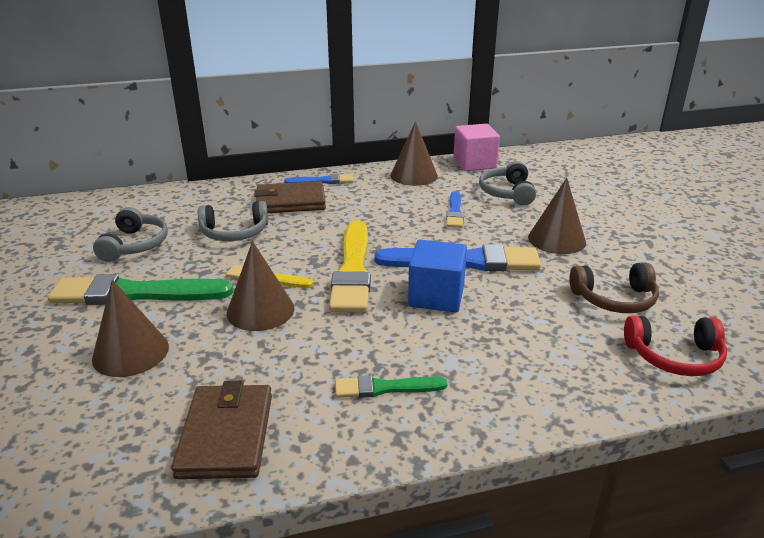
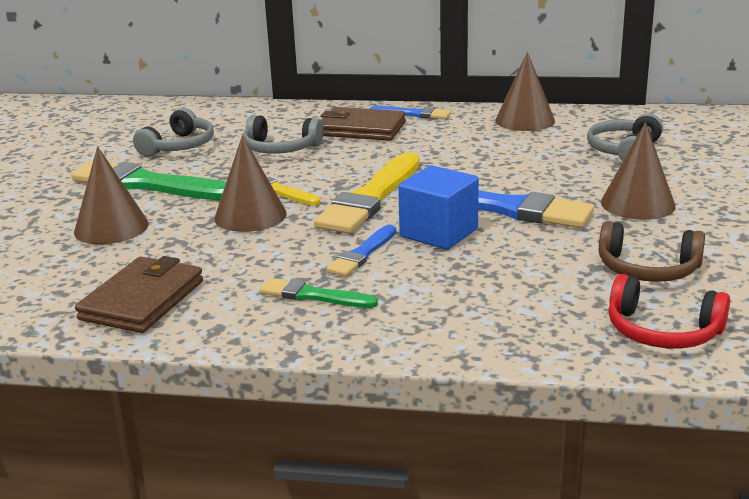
camera: 25 degrees right, 5 degrees down
blue brush [446,191,464,228] -> blue brush moved to [326,225,396,277]
pink cube [453,124,500,171] -> none

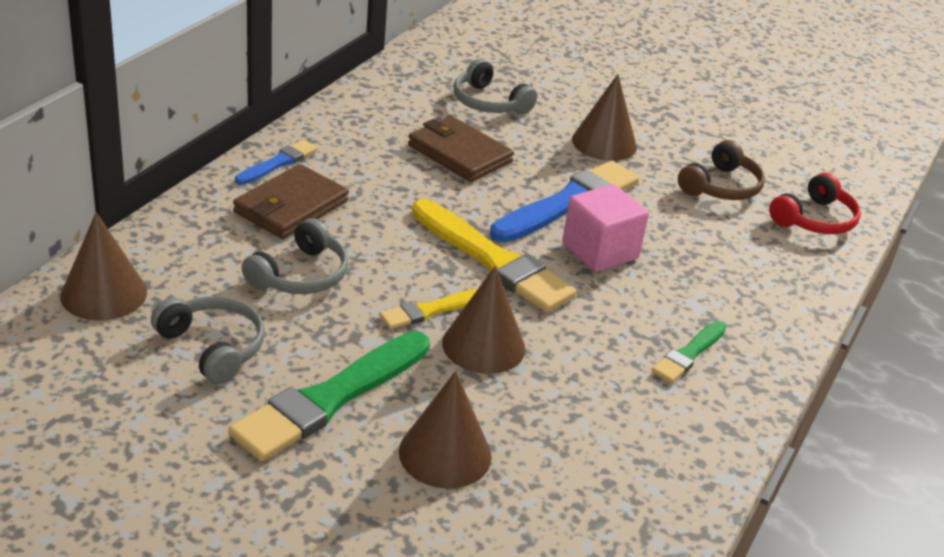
camera: 75 degrees left, 10 degrees up
brown wallet [75,256,203,333] -> brown wallet moved to [408,116,514,182]
blue brush [326,225,396,277] -> none
blue cube [398,165,479,250] -> pink cube [562,184,649,272]
brown cone [495,52,555,131] -> brown cone moved to [60,212,147,321]

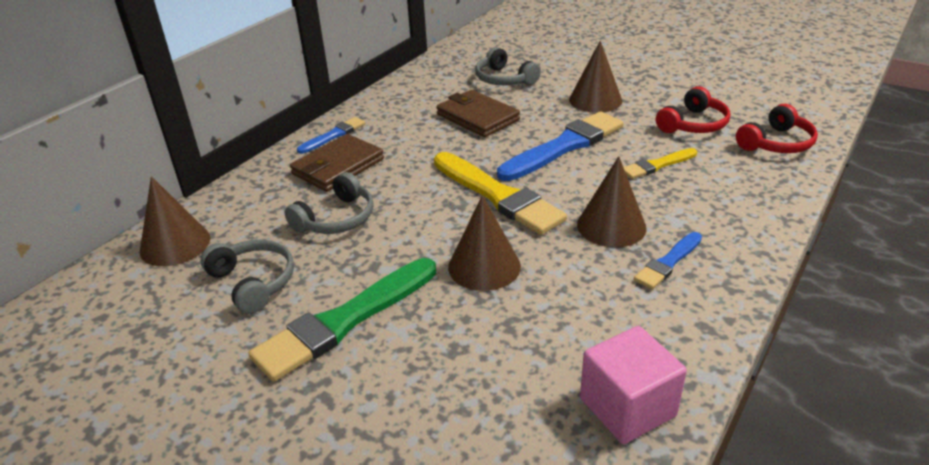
camera: 10 degrees right, 0 degrees up
yellow brush [379,289,477,329] -> yellow brush moved to [623,148,697,179]
brown cone [399,371,492,489] -> brown cone moved to [577,156,647,247]
pink cube [562,184,649,272] -> pink cube moved to [580,326,687,444]
green brush [651,321,726,383] -> blue brush [634,232,702,289]
brown headphones [678,140,765,200] -> red headphones [656,86,730,133]

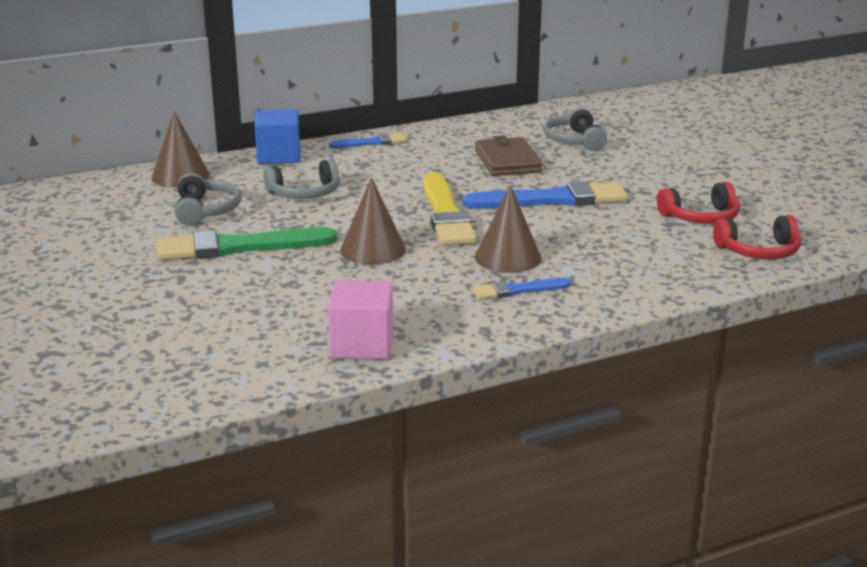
camera: 30 degrees right, 10 degrees down
brown wallet [290,134,384,192] -> none
brown cone [569,41,622,113] -> none
yellow brush [623,148,697,179] -> none
none -> blue cube [255,109,301,164]

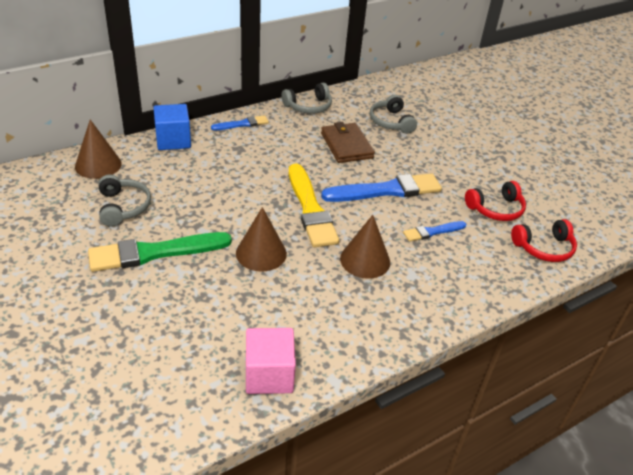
camera: 10 degrees left, 15 degrees up
grey headphones [264,159,340,199] -> grey headphones moved to [282,83,332,114]
blue brush [472,278,571,299] -> blue brush moved to [403,221,466,242]

